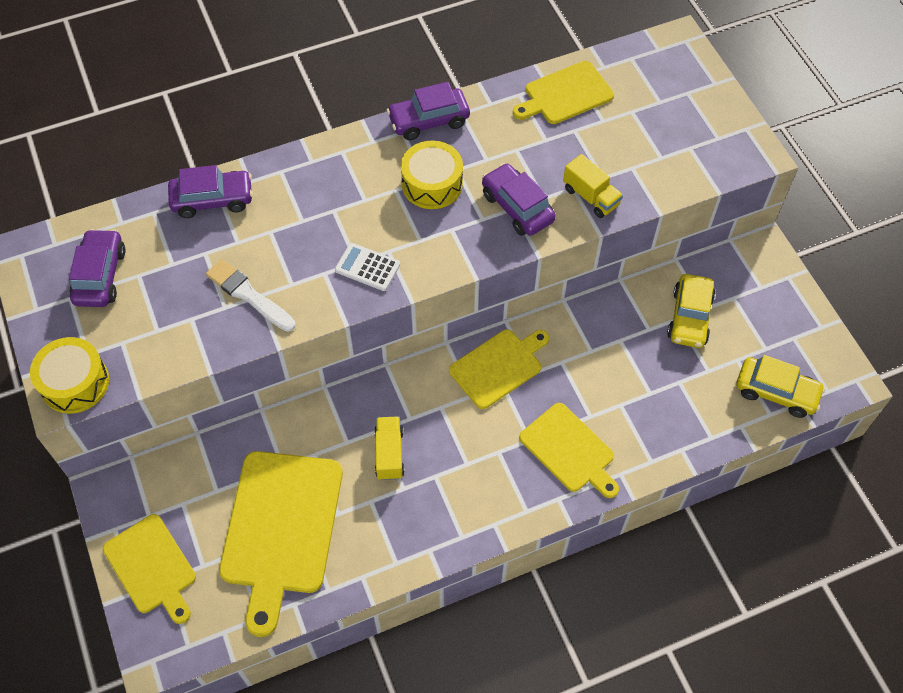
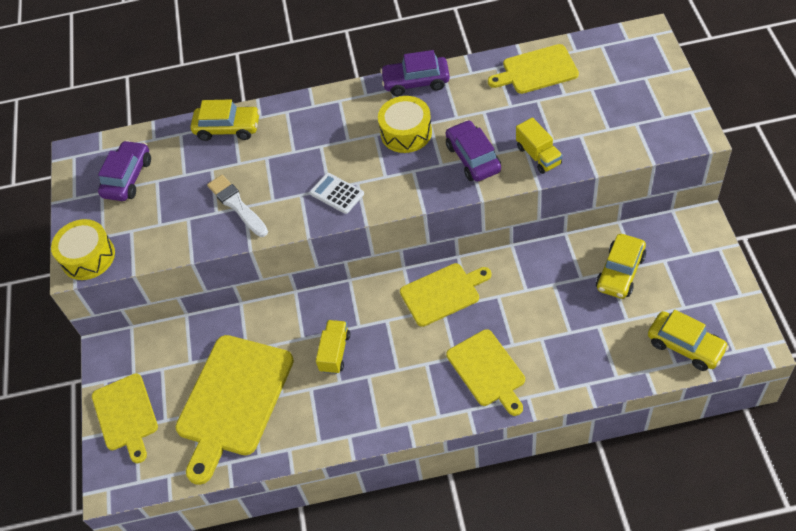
camera: 20 degrees right, 5 degrees down
purple car [168,165,253,218] -> yellow car [191,99,260,141]

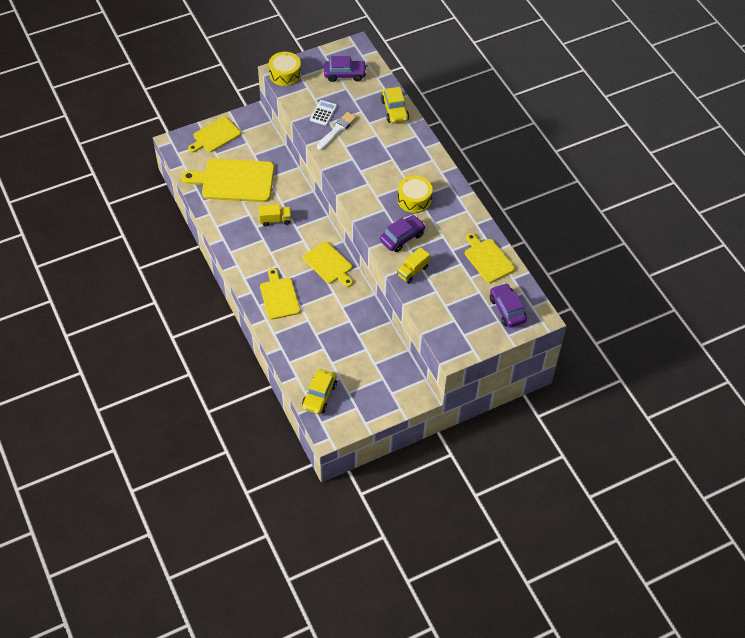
camera: 65 degrees right, 0 degrees up
white calculator [310,173,364,214] -> white calculator moved to [310,100,337,126]
purple car [380,50,450,96] -> purple car moved to [490,283,527,327]
yellow cutting board [446,329,525,416] -> yellow cutting board turned 120 degrees clockwise [260,268,300,320]
yellow car [596,234,646,299] -> none

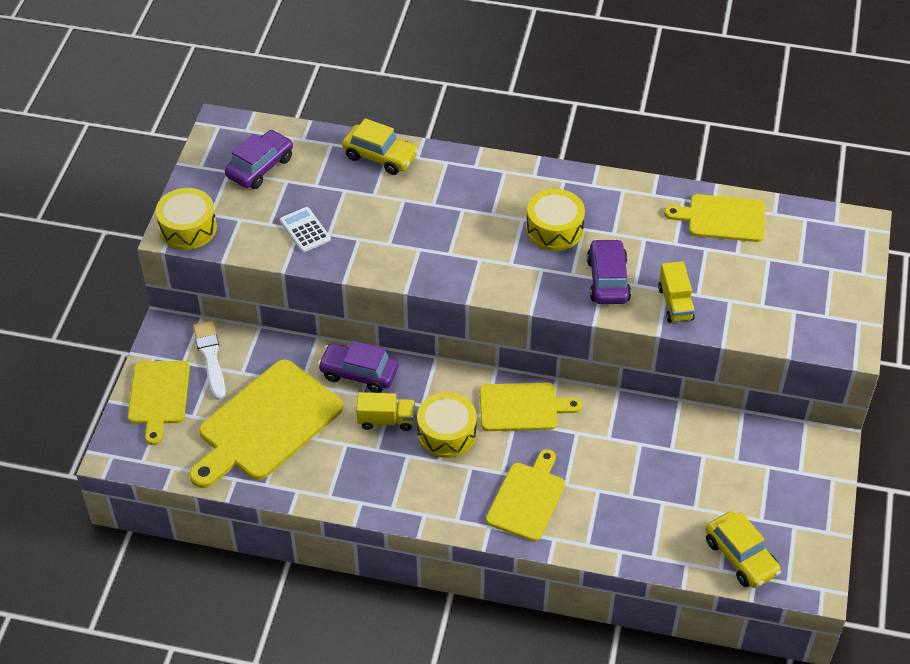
camera: 50 degrees left, 5 degrees down
yellow truck [259,204,291,226] -> yellow truck turned 60 degrees clockwise [356,392,415,431]
yellow cutting board [260,268,300,320] -> yellow cutting board turned 90 degrees clockwise [486,449,565,542]
white brush [317,112,357,150] -> white brush moved to [193,321,226,400]
purple car [490,283,527,327] -> purple car moved to [318,341,398,393]
none -> yellow drum [417,392,477,458]

